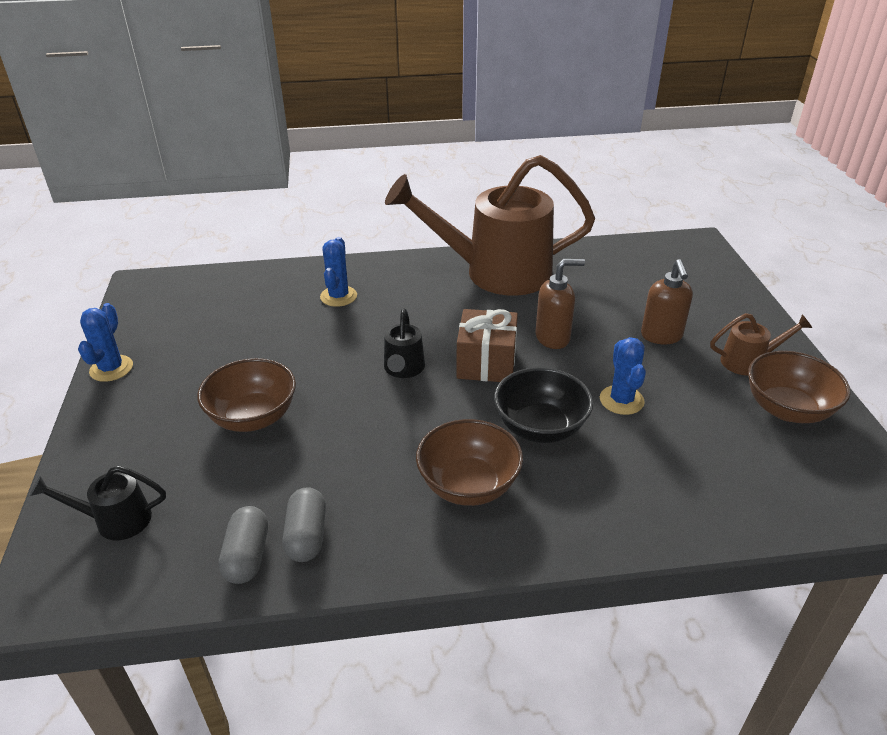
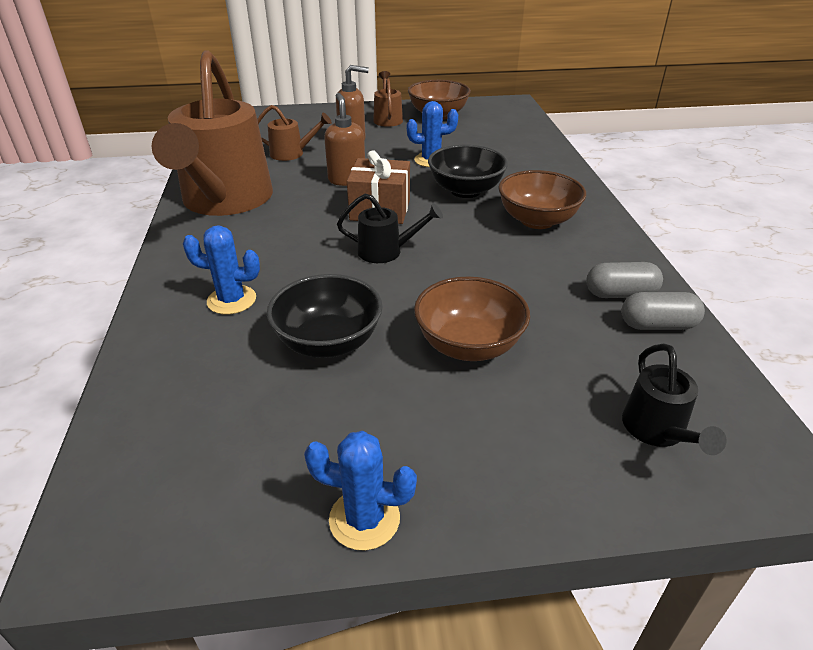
camera: 90 degrees left, 0 degrees up
none -> brown watering can [257,105,332,161]
none -> black bowl [267,274,383,358]

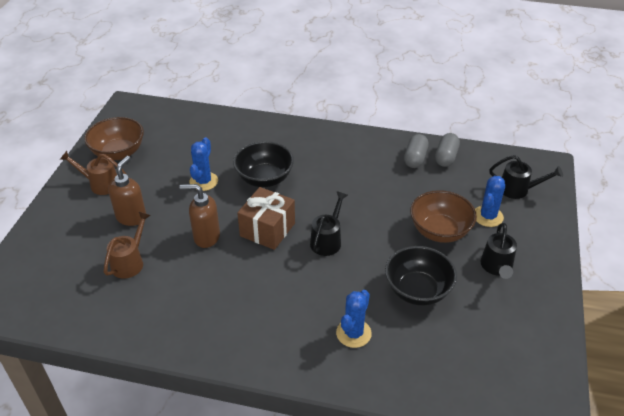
camera: 70 degrees left, 5 degrees up
brown watering can [152,50,273,216] -> none
blue cactus [304,431,417,550] -> blue cactus moved to [475,176,505,227]
brown bowl [498,170,586,229] -> none
none -> black watering can [480,223,517,279]

